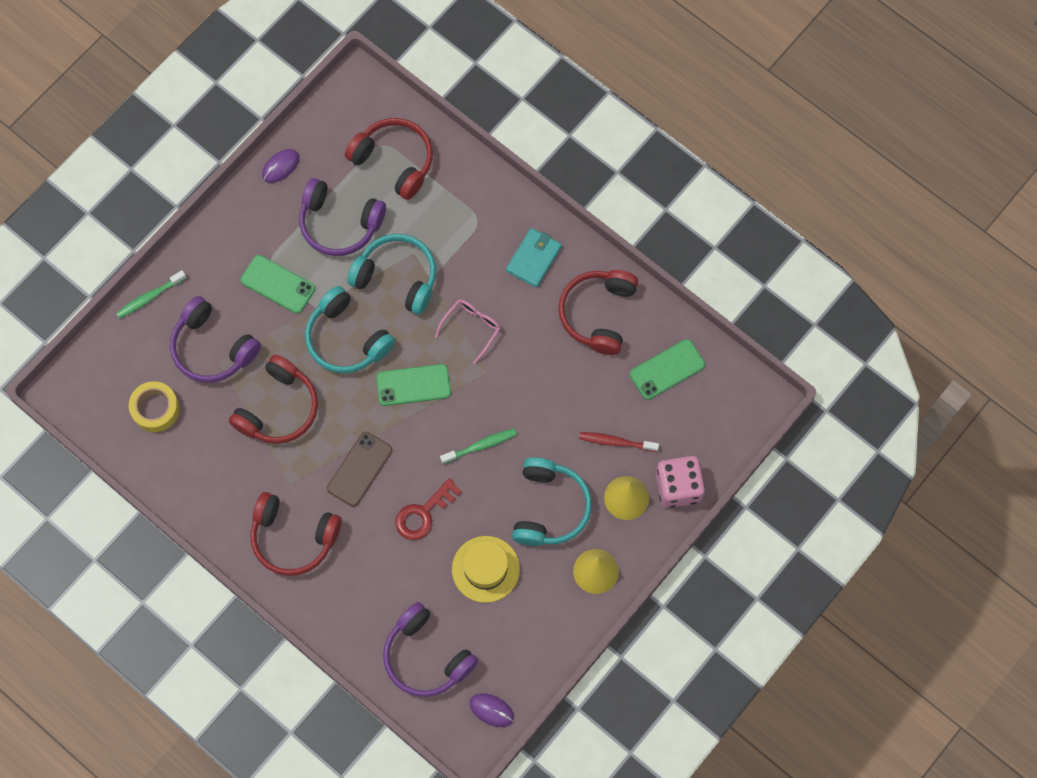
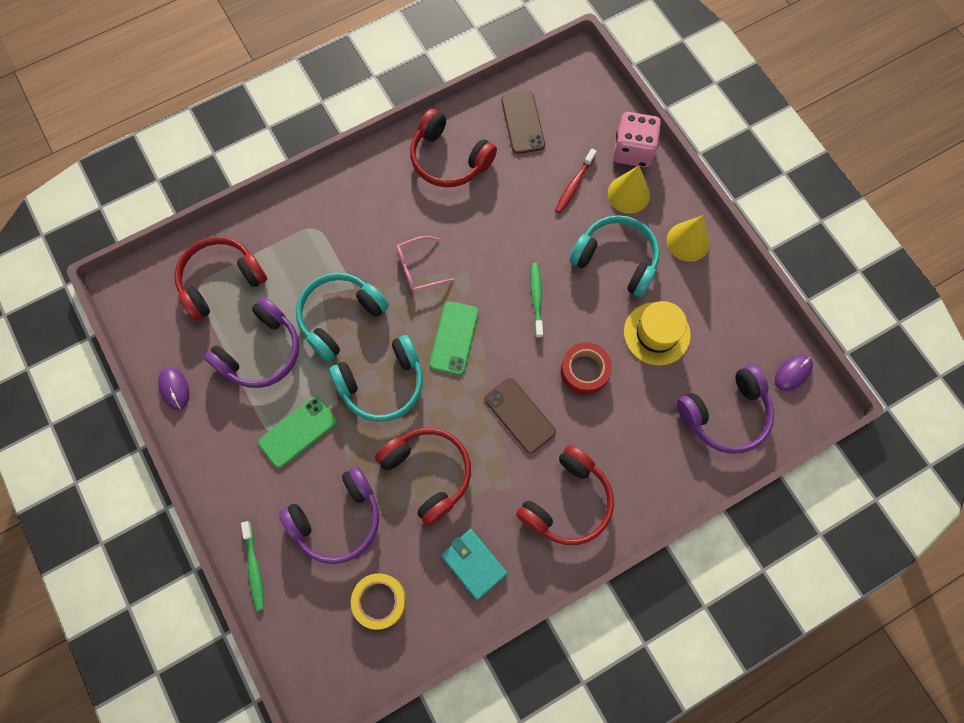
camera: 70 degrees left, 0 degrees up
red key [395,478,462,540] -> red tape [561,342,612,395]
pink glasses [435,299,501,364] -> pink glasses turned 75 degrees counterclockwise [396,236,454,292]
turquoise wallet [506,228,562,288] -> turquoise wallet moved to [441,529,508,600]
green phone [630,339,705,400] -> brown phone [501,92,545,154]

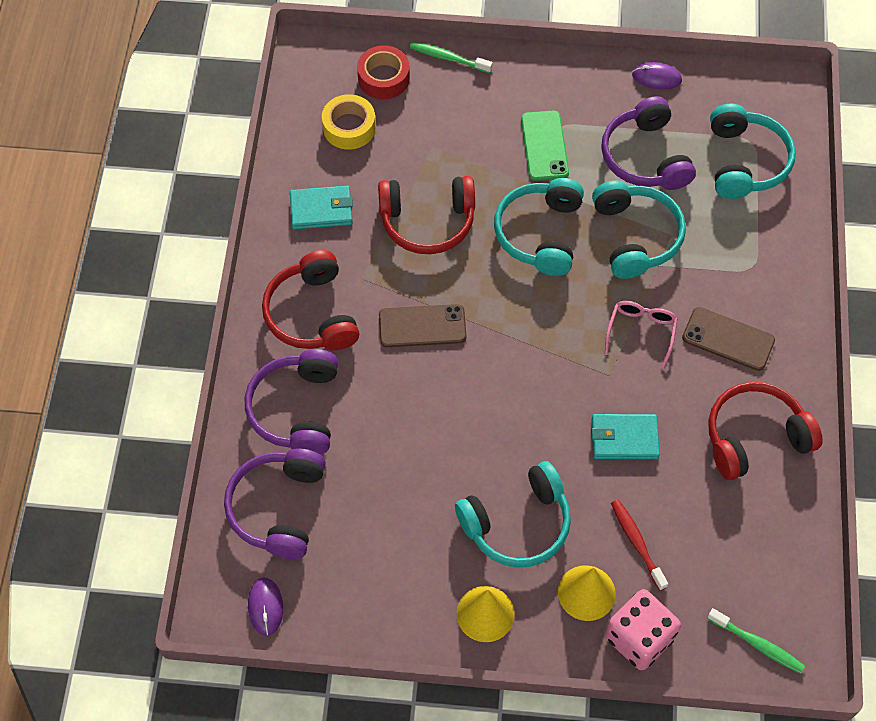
camera: 125 degrees right, 10 degrees down
red headphones [174,236,267,321] -> turquoise headphones [710,104,796,199]
purple headphones [279,466,379,564] -> purple headphones moved to [245,349,338,455]
green phone [429,302,479,375] -> none
brown phone [501,92,545,154] -> brown phone moved to [682,307,775,371]
green toothbrush [530,263,543,338] -> green toothbrush moved to [707,608,805,674]
red tape [561,342,612,395] -> red tape moved to [357,45,410,99]
yellow hat [624,301,691,365] -> none
none -> turquoise wallet [591,414,660,459]

